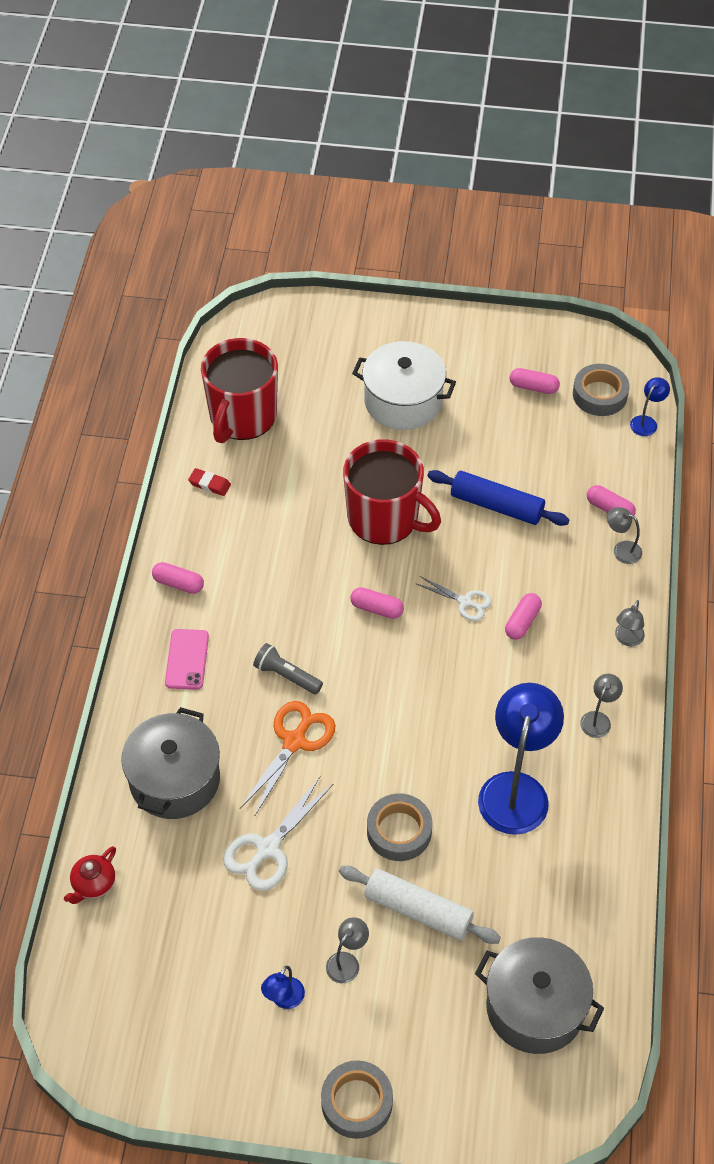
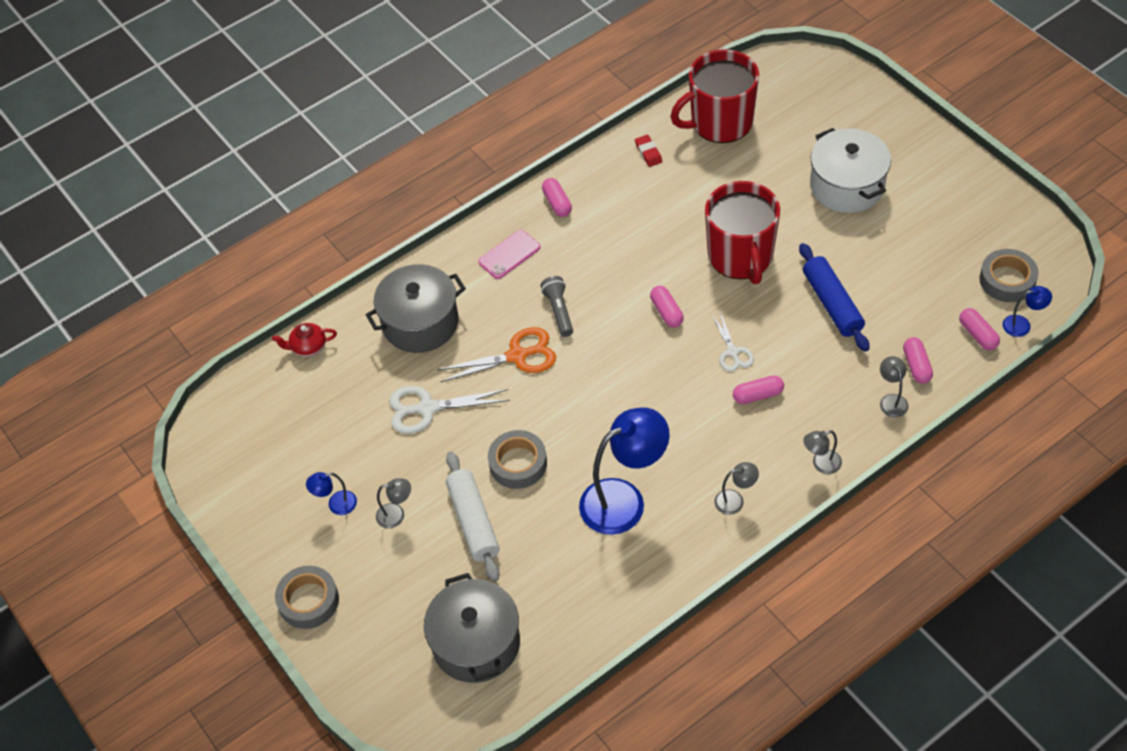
camera: 50 degrees right, 0 degrees up
pink capsule [510,368,560,394] -> pink capsule moved to [959,308,1000,350]

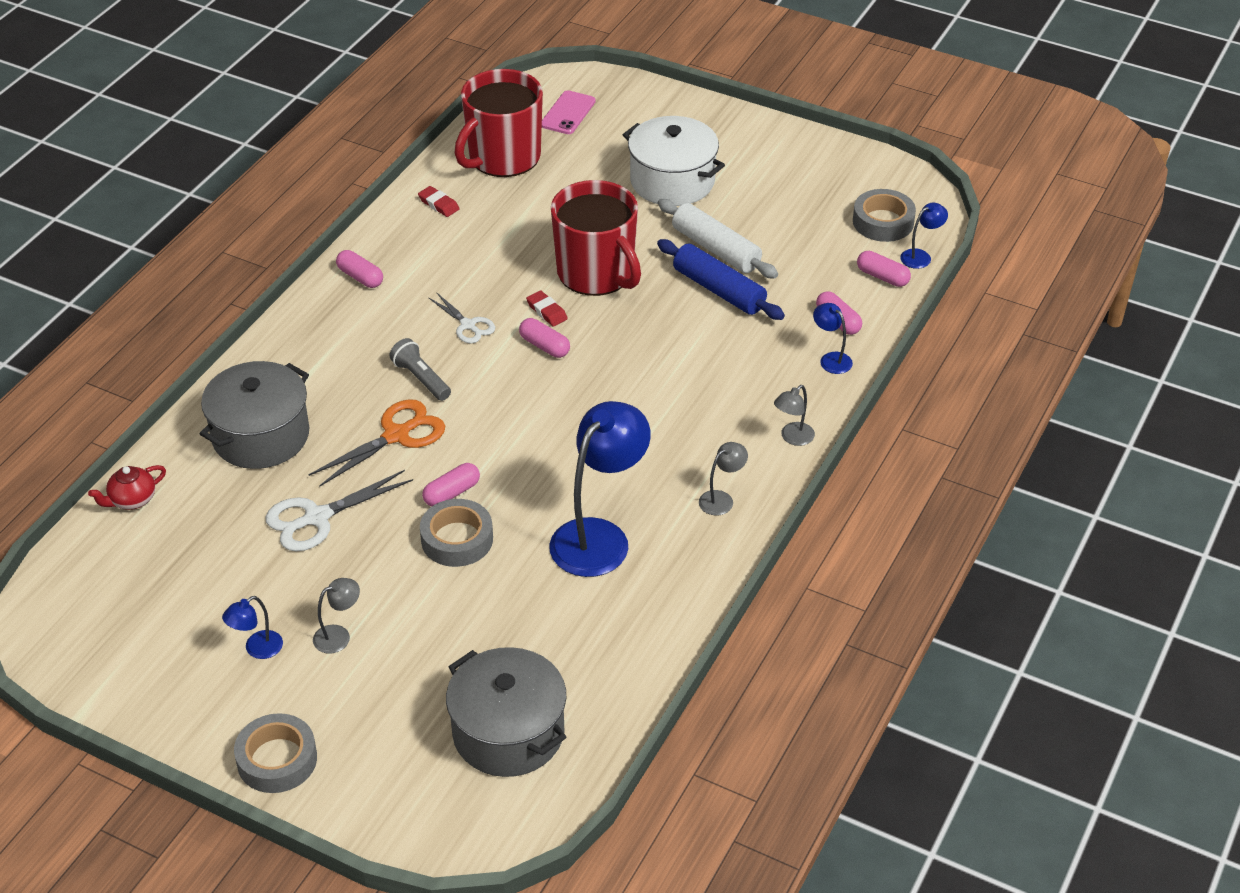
camera: 30 degrees left, 10 degrees down
white rolling pin [446,451,500,582] -> white rolling pin moved to [658,199,778,279]
pink phone [478,230,540,279] -> pink phone moved to [542,90,596,134]
white scissors [712,312,754,372] -> white scissors moved to [428,292,495,343]
pink capsule [733,375,784,404] -> pink capsule moved to [422,463,480,506]
grey lamp [880,356,909,417] -> blue lamp [813,303,853,374]
none -> red eraser [526,290,568,327]

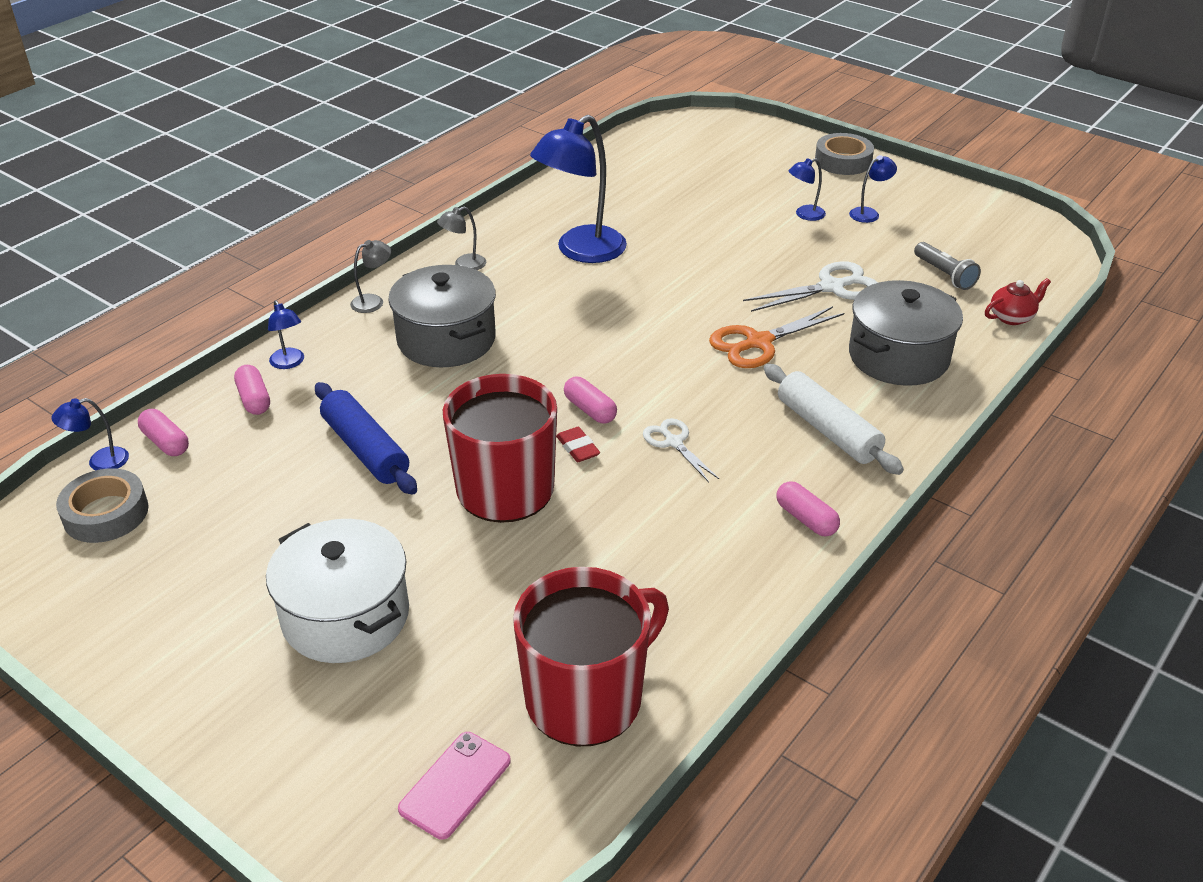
camera: 170 degrees left, 5 degrees down
grey lamp [313,578,360,654] -> blue lamp [788,158,826,221]
grey flashlight [389,338,451,401] -> grey flashlight moved to [914,242,981,290]
red eraser [418,186,460,217] -> none
grey tape [420,499,493,567] -> none
pink capsule [422,463,480,506] -> none
grey pot [446,647,566,777] -> grey pot moved to [388,265,496,367]
white rolling pin [658,199,778,279] -> white rolling pin moved to [764,364,904,475]

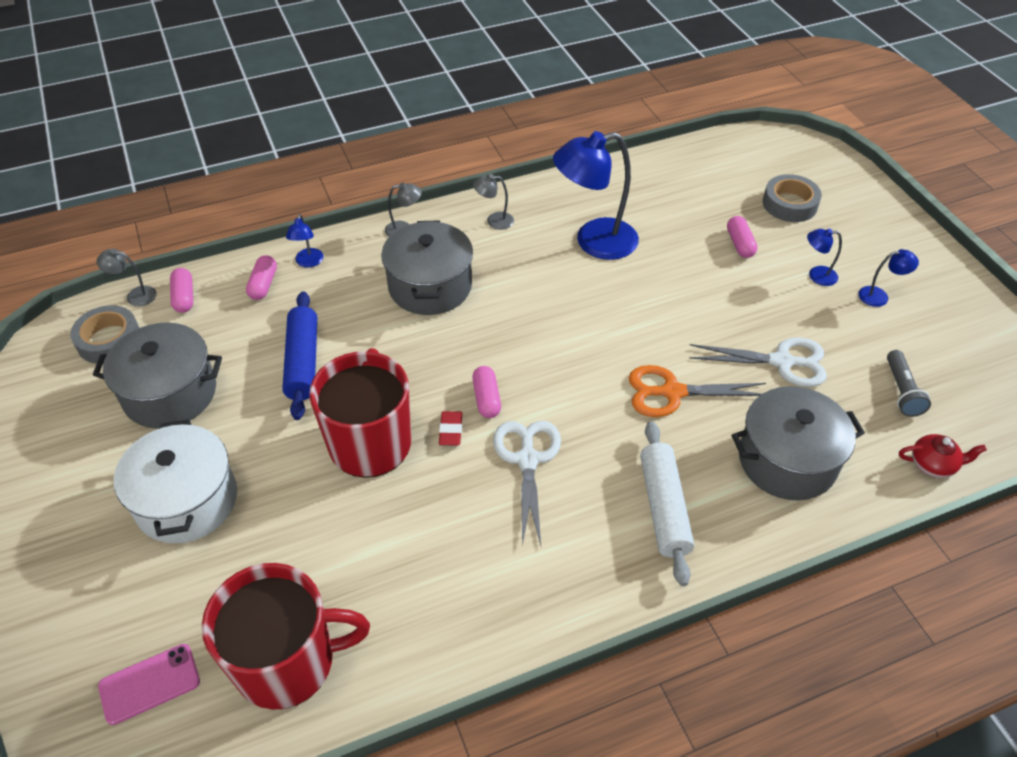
camera: 30 degrees right, 10 degrees up
blue lamp [52,398,129,471] -> grey lamp [97,249,157,307]
white scissors [643,418,719,482] -> white scissors [493,421,561,546], size x1.62
pink capsule [777,481,840,537] -> pink capsule moved to [727,216,757,258]
grey tape [815,133,874,175] -> grey tape moved to [763,174,822,222]
none -> grey pot [93,323,222,429]

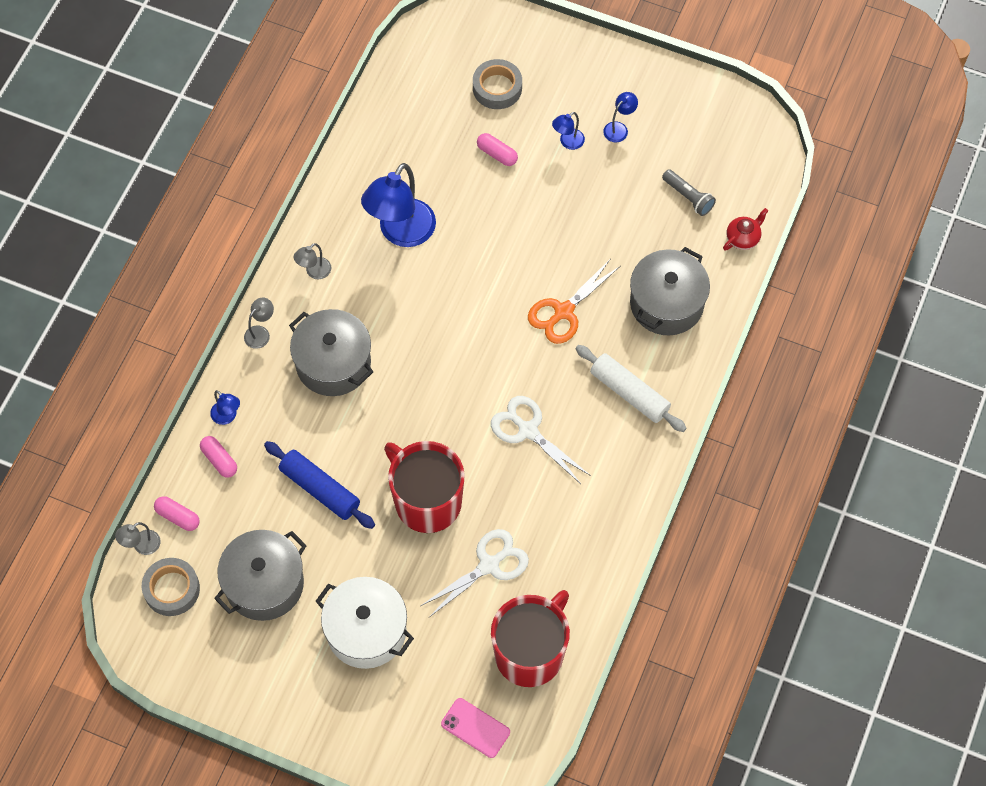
camera: 45 degrees left, 15 degrees up
pink phone [98,644,200,725] -> pink phone turned 75 degrees counterclockwise [441,698,510,758]
red eraser [439,411,462,446] -> none
pink capsule [473,366,501,418] -> none
white scissors [689,338,827,387] -> white scissors moved to [421,529,529,617]

